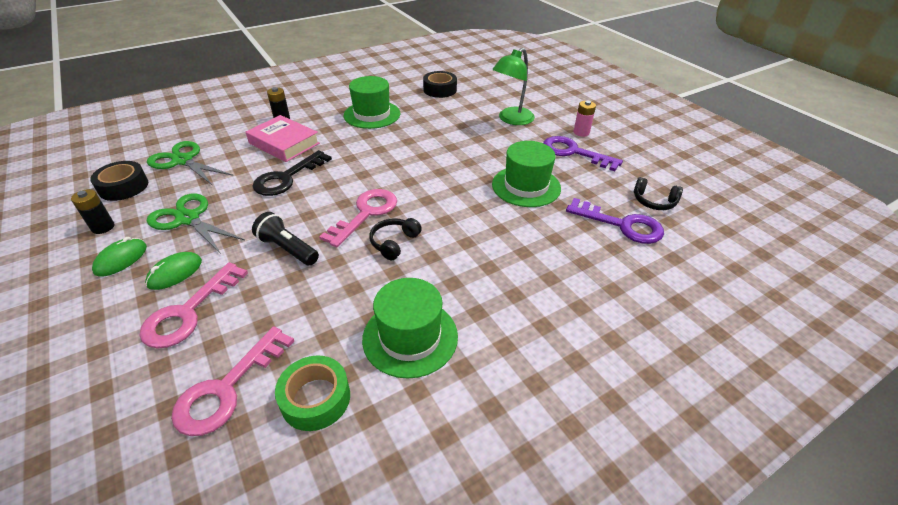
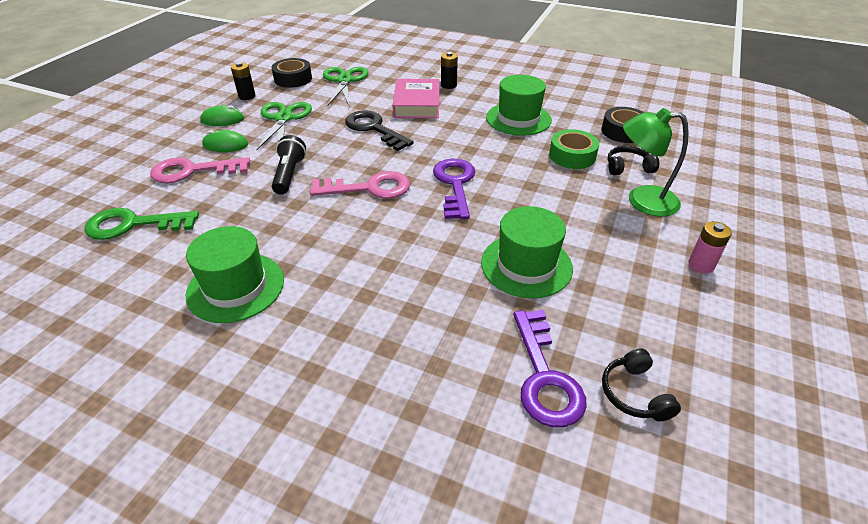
camera: 55 degrees right, 0 degrees up
pink key [171,326,294,436] -> green key [84,208,199,240]
black key [252,150,332,196] -> black key turned 45 degrees clockwise [345,111,414,151]
green tape [275,356,350,431] -> green tape moved to [549,129,599,169]
black headphones [369,218,422,260] -> black headphones moved to [608,146,659,175]
purple key [543,136,623,171] -> purple key moved to [433,159,475,219]

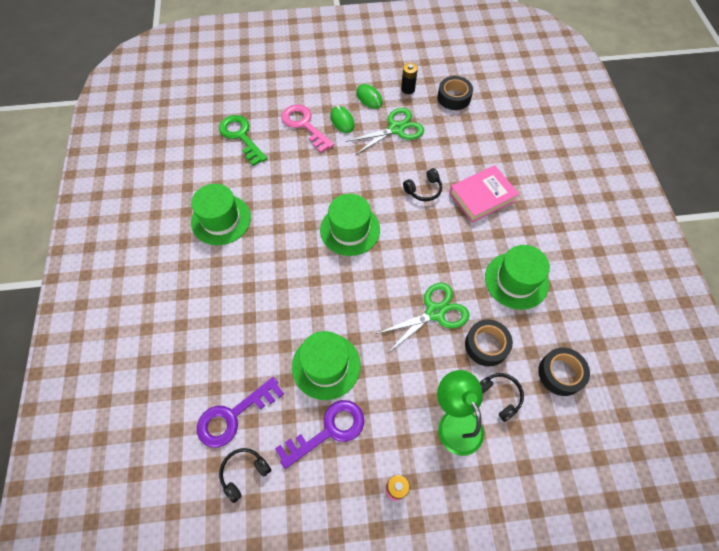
camera: 60 degrees right, 20 degrees up
black flashlight [272,135,306,195] -> none
pink key [310,171,410,199] -> green hat [320,194,380,256]
green scissors [323,67,368,106] -> green scissors moved to [376,283,470,353]
black key [345,111,414,151] -> black headphones [403,168,442,201]
purple key [433,159,475,219] -> purple key moved to [275,400,364,469]
black battery [441,52,458,89] -> none
green tape [549,129,599,169] -> black tape [465,319,513,367]

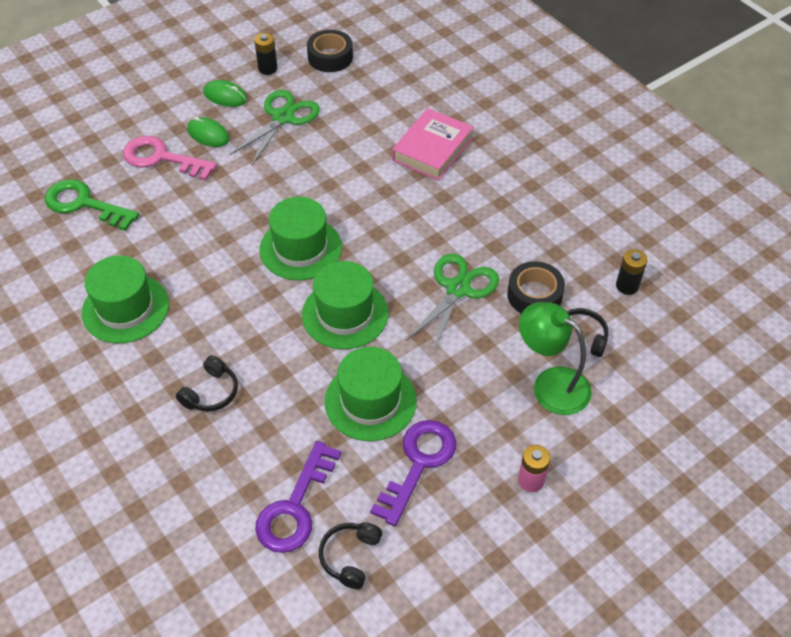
camera: 30 degrees left, 10 degrees down
black headphones [403,168,442,201] -> black headphones moved to [176,355,238,412]
green hat [485,245,550,310] -> green hat moved to [302,261,388,349]
black tape [538,348,590,396] -> black battery [616,249,648,295]

